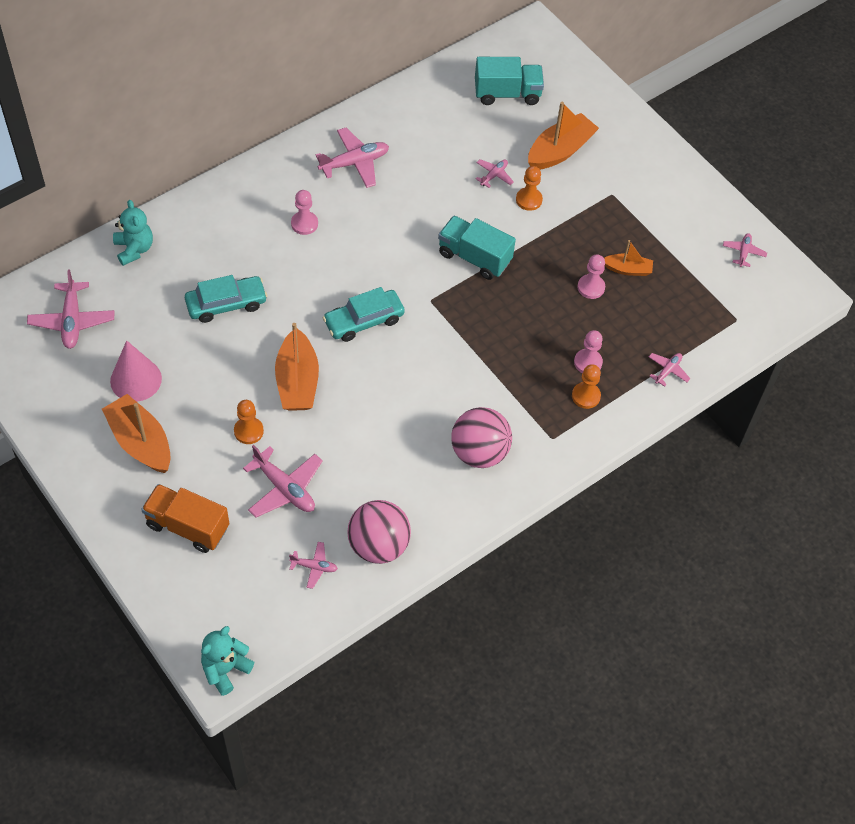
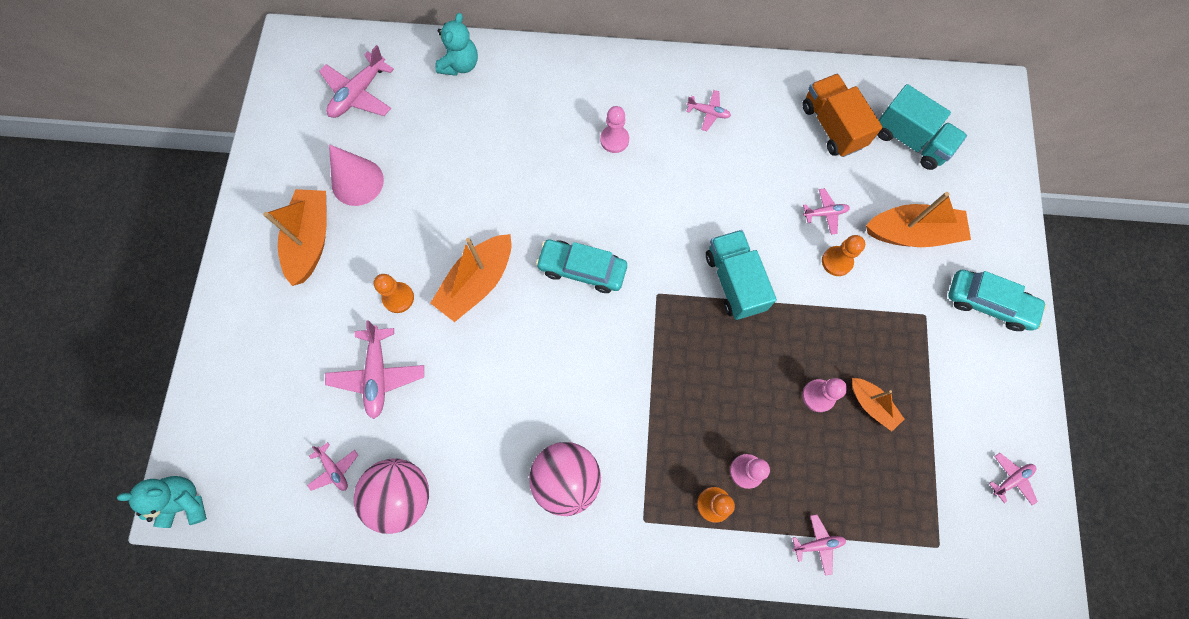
camera: 45 degrees right, 15 degrees up
orange truck [141,484,229,553] -> orange truck moved to [802,74,882,157]
turquoise car [185,275,267,323] -> turquoise car moved to [948,270,1047,331]
pink plane [315,128,389,188] -> pink plane [686,90,731,131], size x0.55

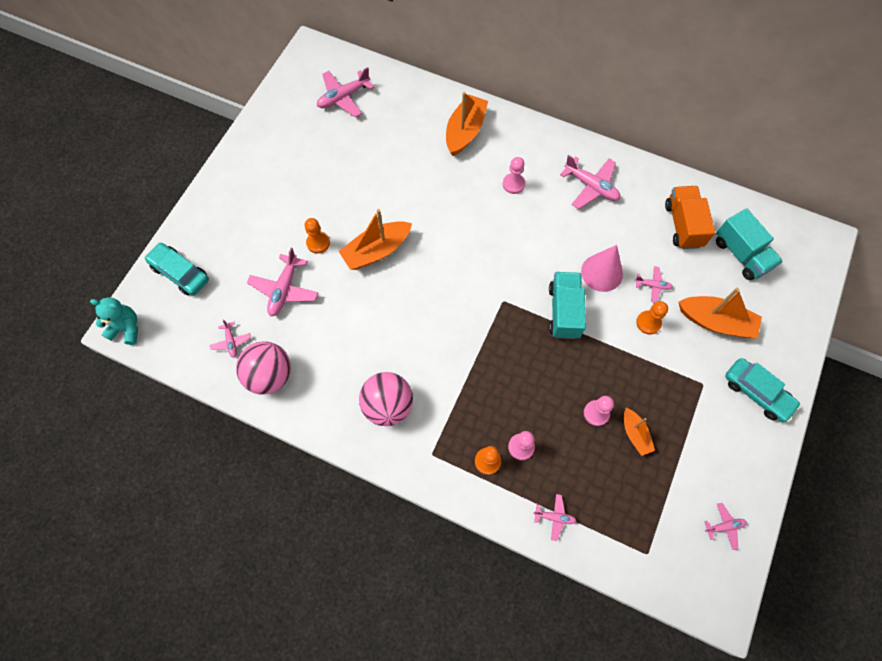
camera: 20 degrees right, 5 degrees down
orange boat [263,189,326,286] -> orange boat moved to [446,92,488,156]
pink cone [329,144,384,206] -> pink cone moved to [581,245,623,292]
turquoise teddy bear [435,13,478,76] -> none
turquoise car [536,239,627,293] -> turquoise car moved to [145,243,209,296]
pink plane [686,90,731,131] -> pink plane [560,155,620,209], size x1.82

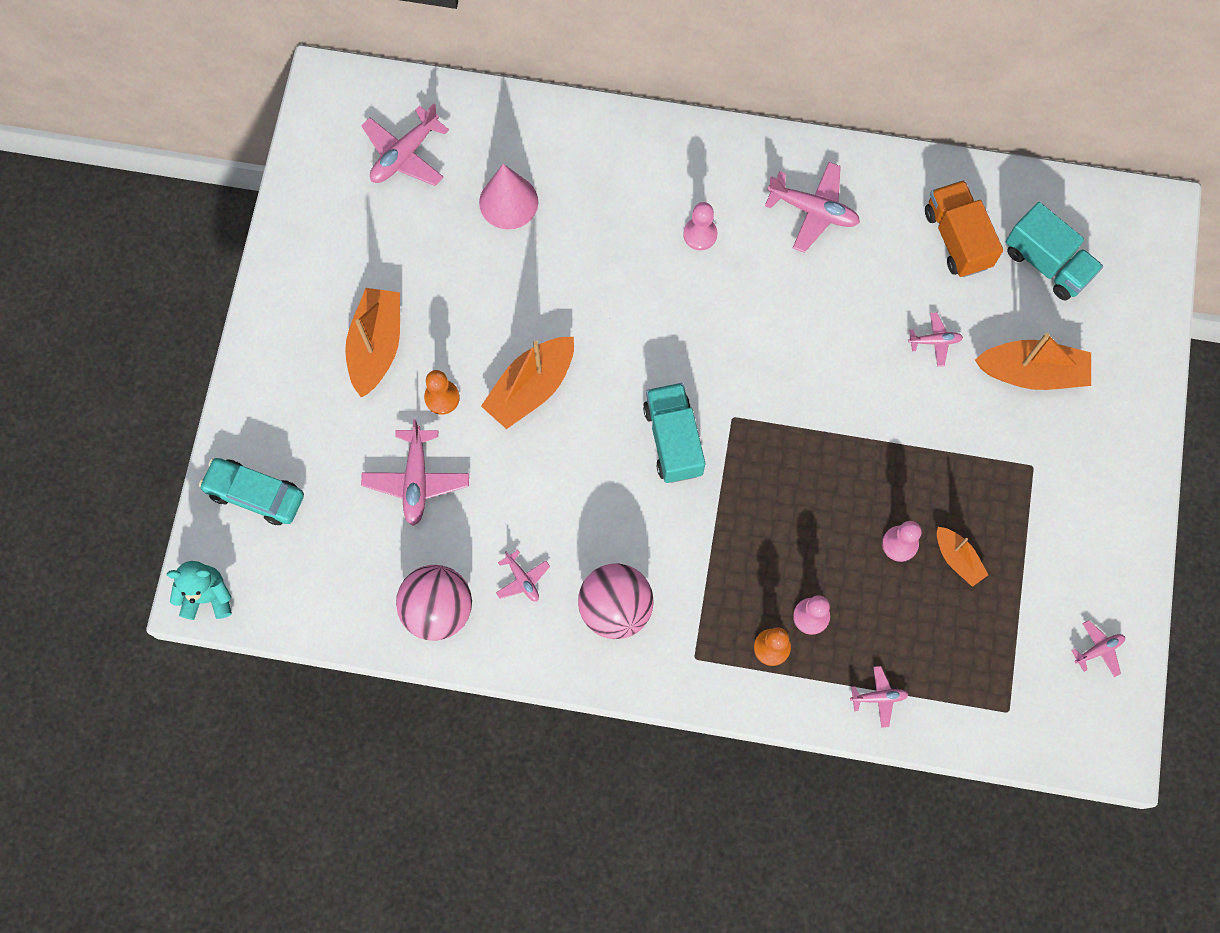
camera: 15 degrees left, 5 degrees up
pink plane [210,319,251,358] -> pink plane moved to [496,550,550,601]
orange boat [446,92,488,156] -> orange boat moved to [345,288,400,398]
turquoise truck [549,272,586,339] -> turquoise truck moved to [643,383,705,483]
pink cone [581,245,623,292] -> pink cone moved to [479,164,538,230]
orange pawn [636,301,668,335] -> none
turquoise car [725,358,801,422] -> none

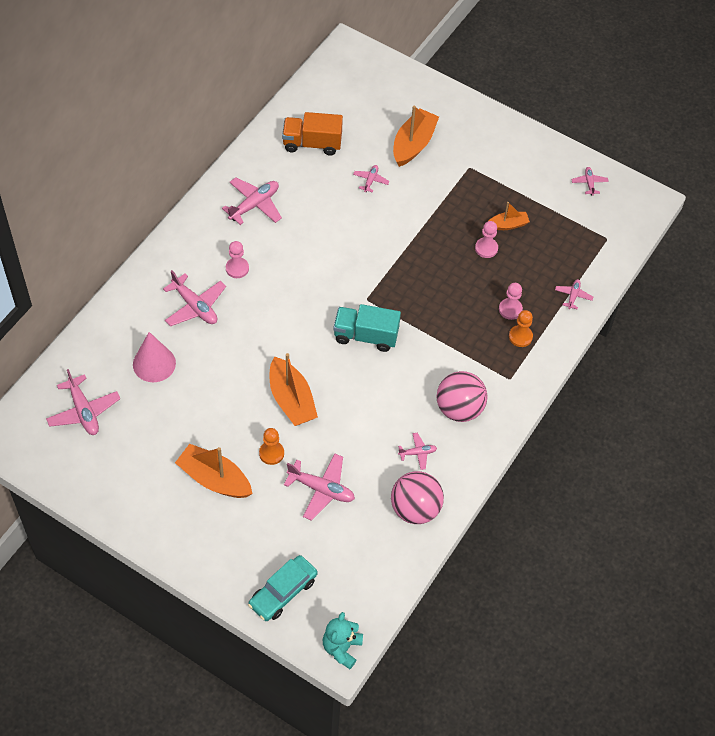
camera: 70 degrees left, 15 degrees down
turquoise truck [1006,202,1103,300] -> none
none -> pink plane [163,270,226,326]

